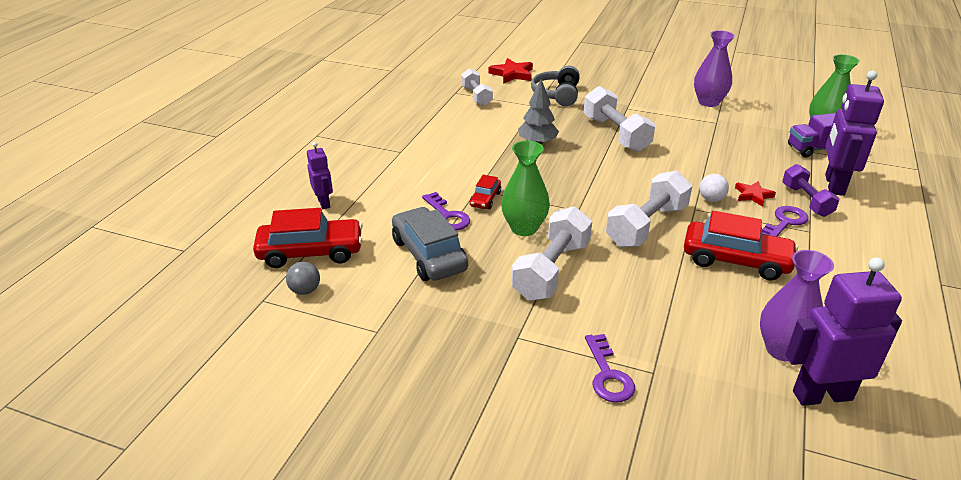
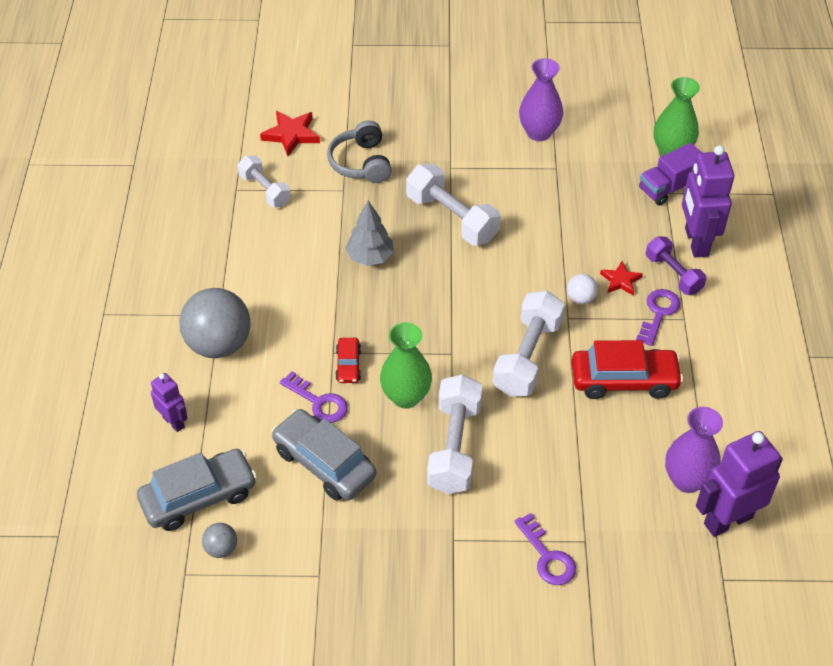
camera: 20 degrees left, 15 degrees up
red car [253,208,363,268] -> grey car [137,449,257,531]
none -> grey ball [179,288,250,358]

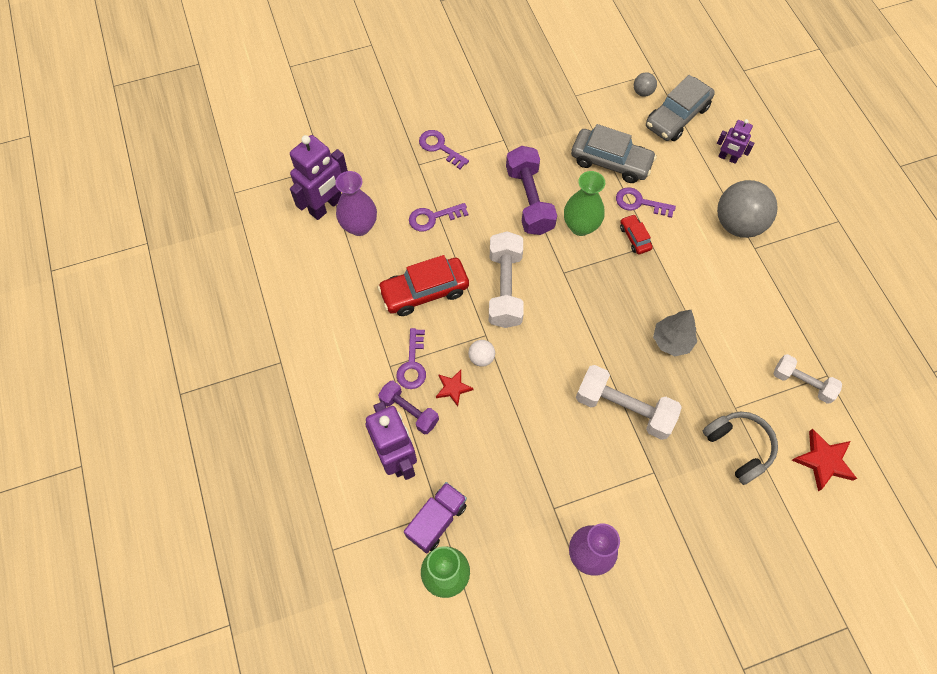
camera: 160 degrees right, 15 degrees up
white dumbbell [427,374,482,494] -> purple dumbbell [506,146,557,235]
none -> purple key [409,203,468,231]

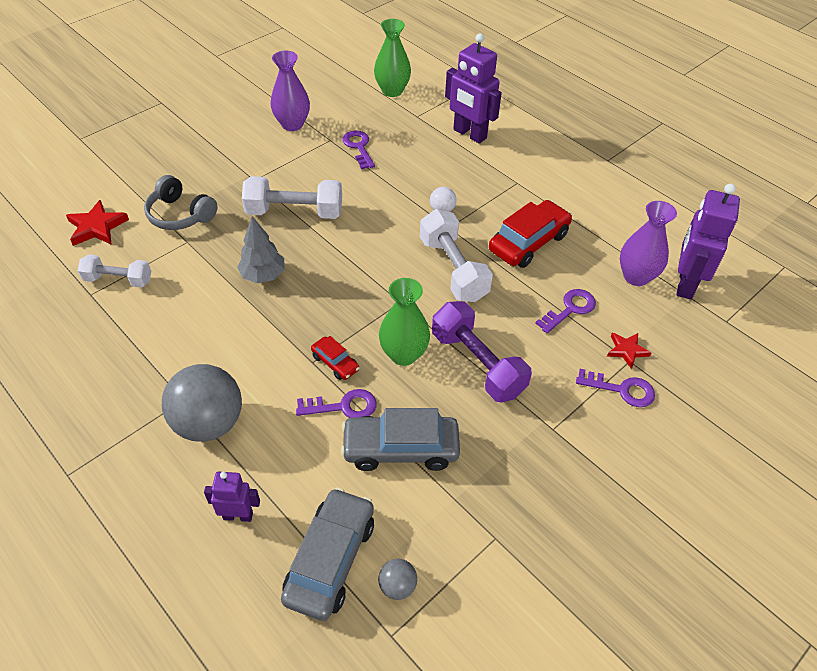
camera: 155 degrees right, 15 degrees down
purple dumbbell [378,381,439,434] -> none
purple key [396,328,426,389] -> purple key moved to [342,130,375,169]
purple truck [404,482,467,553] -> none
red star [436,370,473,407] -> red star moved to [607,333,651,369]

